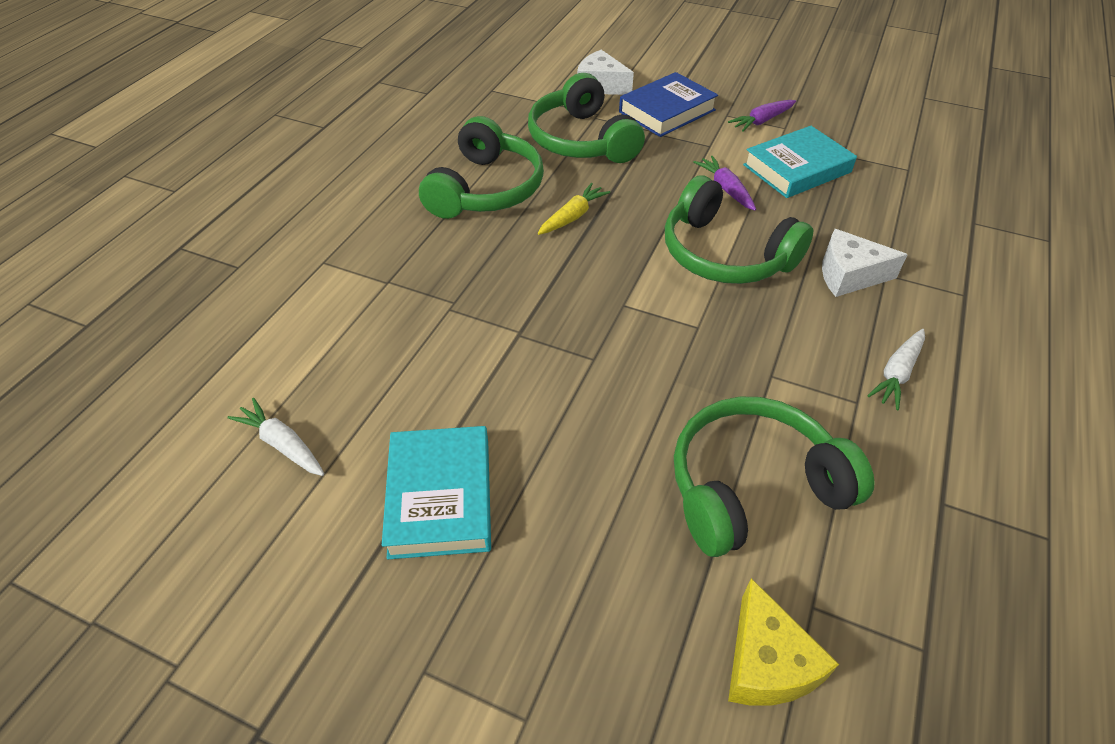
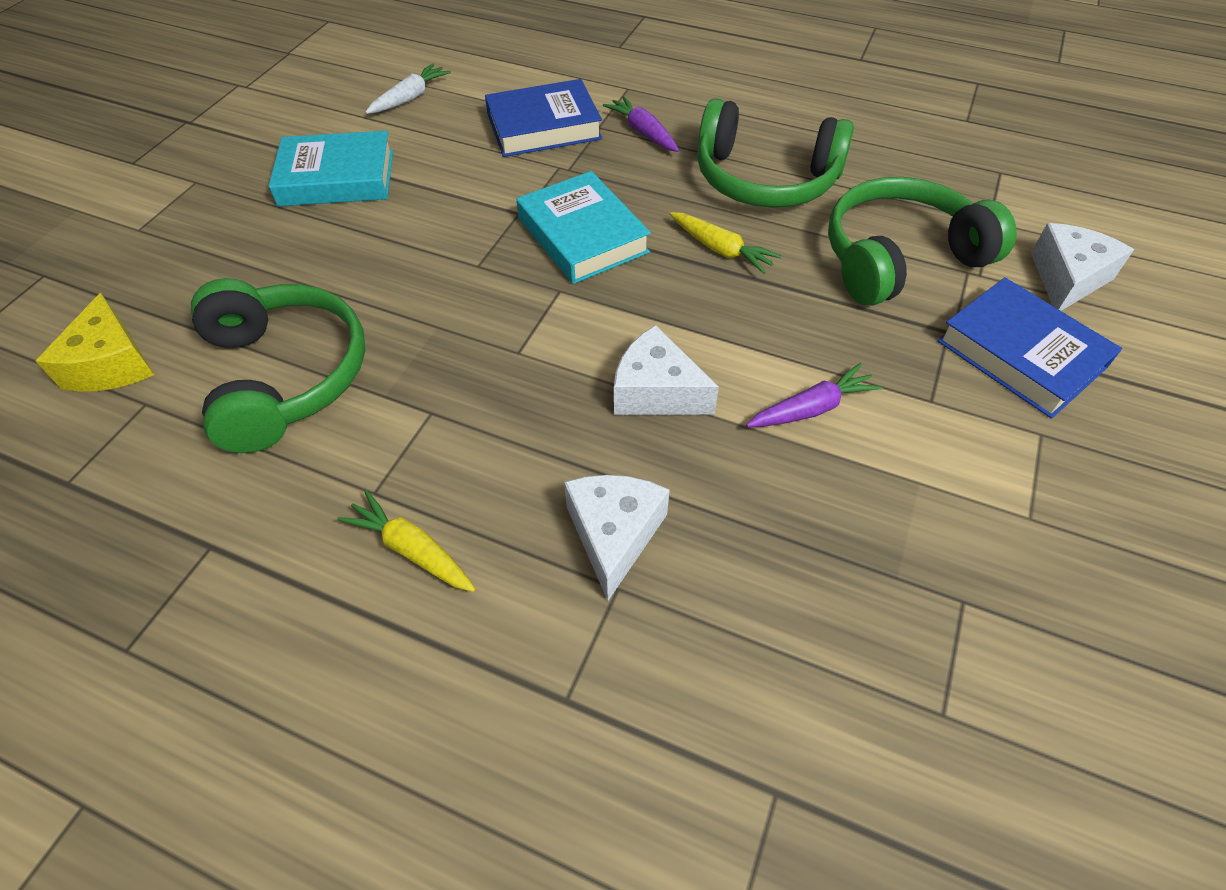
camera: 90 degrees right, 5 degrees up
green headphones [665,175,814,284] -> white cheese [614,325,719,415]
purple carrot [728,100,796,132] -> purple carrot moved to [603,96,679,152]
yellow cheese [728,578,839,706] -> yellow cheese turned 90 degrees counterclockwise [36,293,154,391]
turquoise book [743,126,857,198] -> turquoise book moved to [516,171,651,284]
white carrot [867,329,925,410] -> yellow carrot [337,490,476,592]
none -> blue book [485,79,602,157]

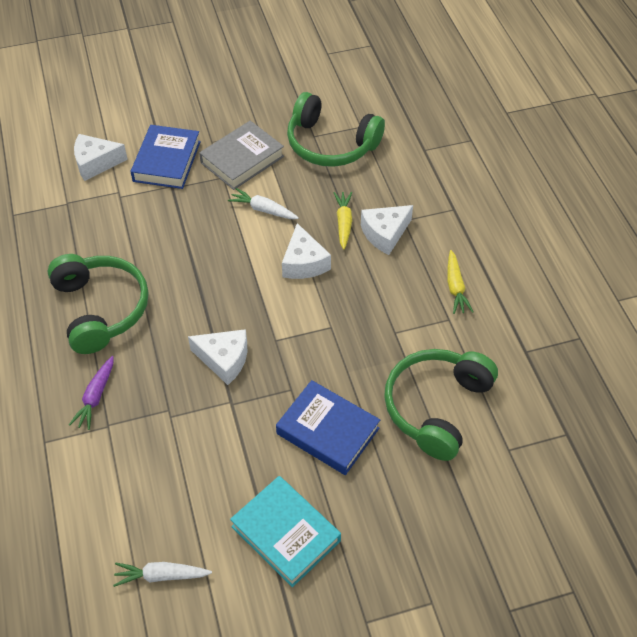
camera: 130 degrees left, 0 degrees up
yellow cheese [36,293,154,391] -> none
blue book [485,79,602,157] -> blue book moved to [276,380,380,475]
turquoise book [516,171,651,284] -> white cheese [188,329,247,385]
yellow carrot [670,212,781,274] -> yellow carrot moved to [334,192,352,250]
purple carrot [746,363,883,427] -> white carrot [228,188,299,219]
green headphones [828,177,1017,306] -> green headphones moved to [287,92,385,167]
none -> grey book [199,121,284,190]

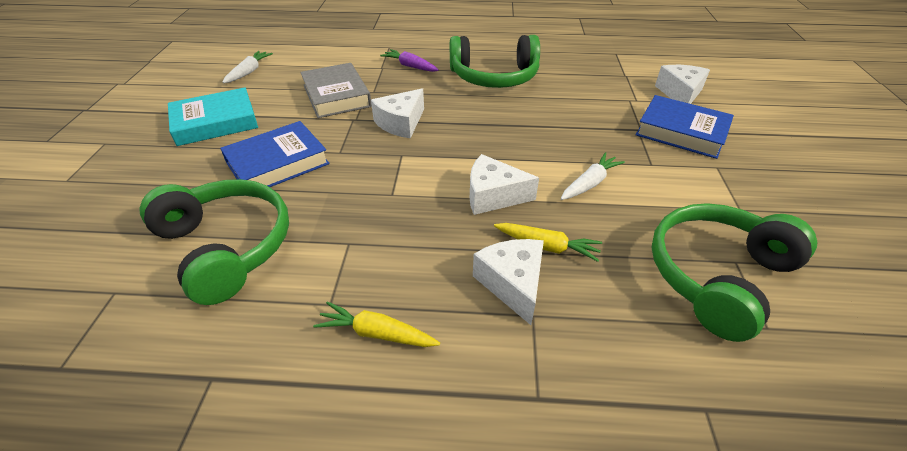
camera: 110 degrees right, 10 degrees down
grey book [199,121,284,190] -> grey book moved to [300,63,372,118]

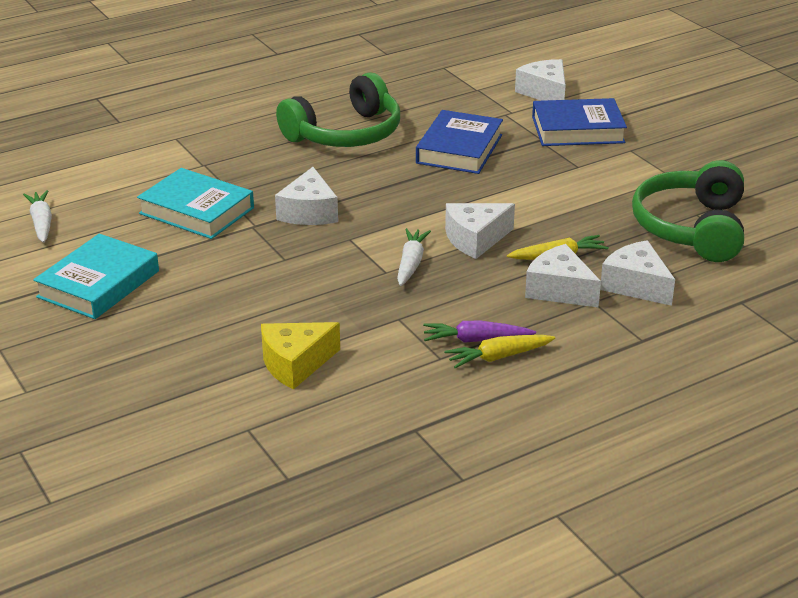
camera: 35 degrees left, 10 degrees down
green headphones [140,179,289,305] -> yellow cheese [261,322,340,389]
blue book [220,121,330,187] -> blue book moved to [416,110,503,174]
grey book [300,63,372,118] -> turquoise book [137,168,254,239]
purple carrot [380,49,439,72] -> purple carrot moved to [423,321,536,343]
white carrot [561,152,625,200] -> white carrot moved to [397,228,431,286]
none -> white cheese [600,240,675,306]

